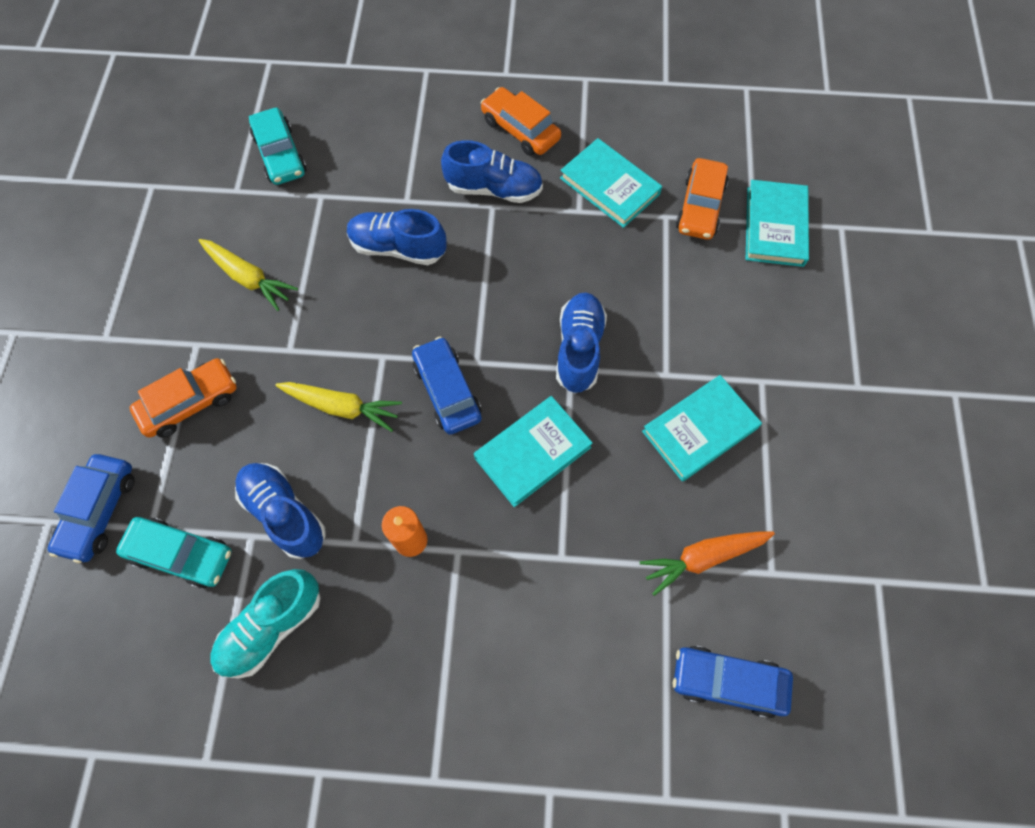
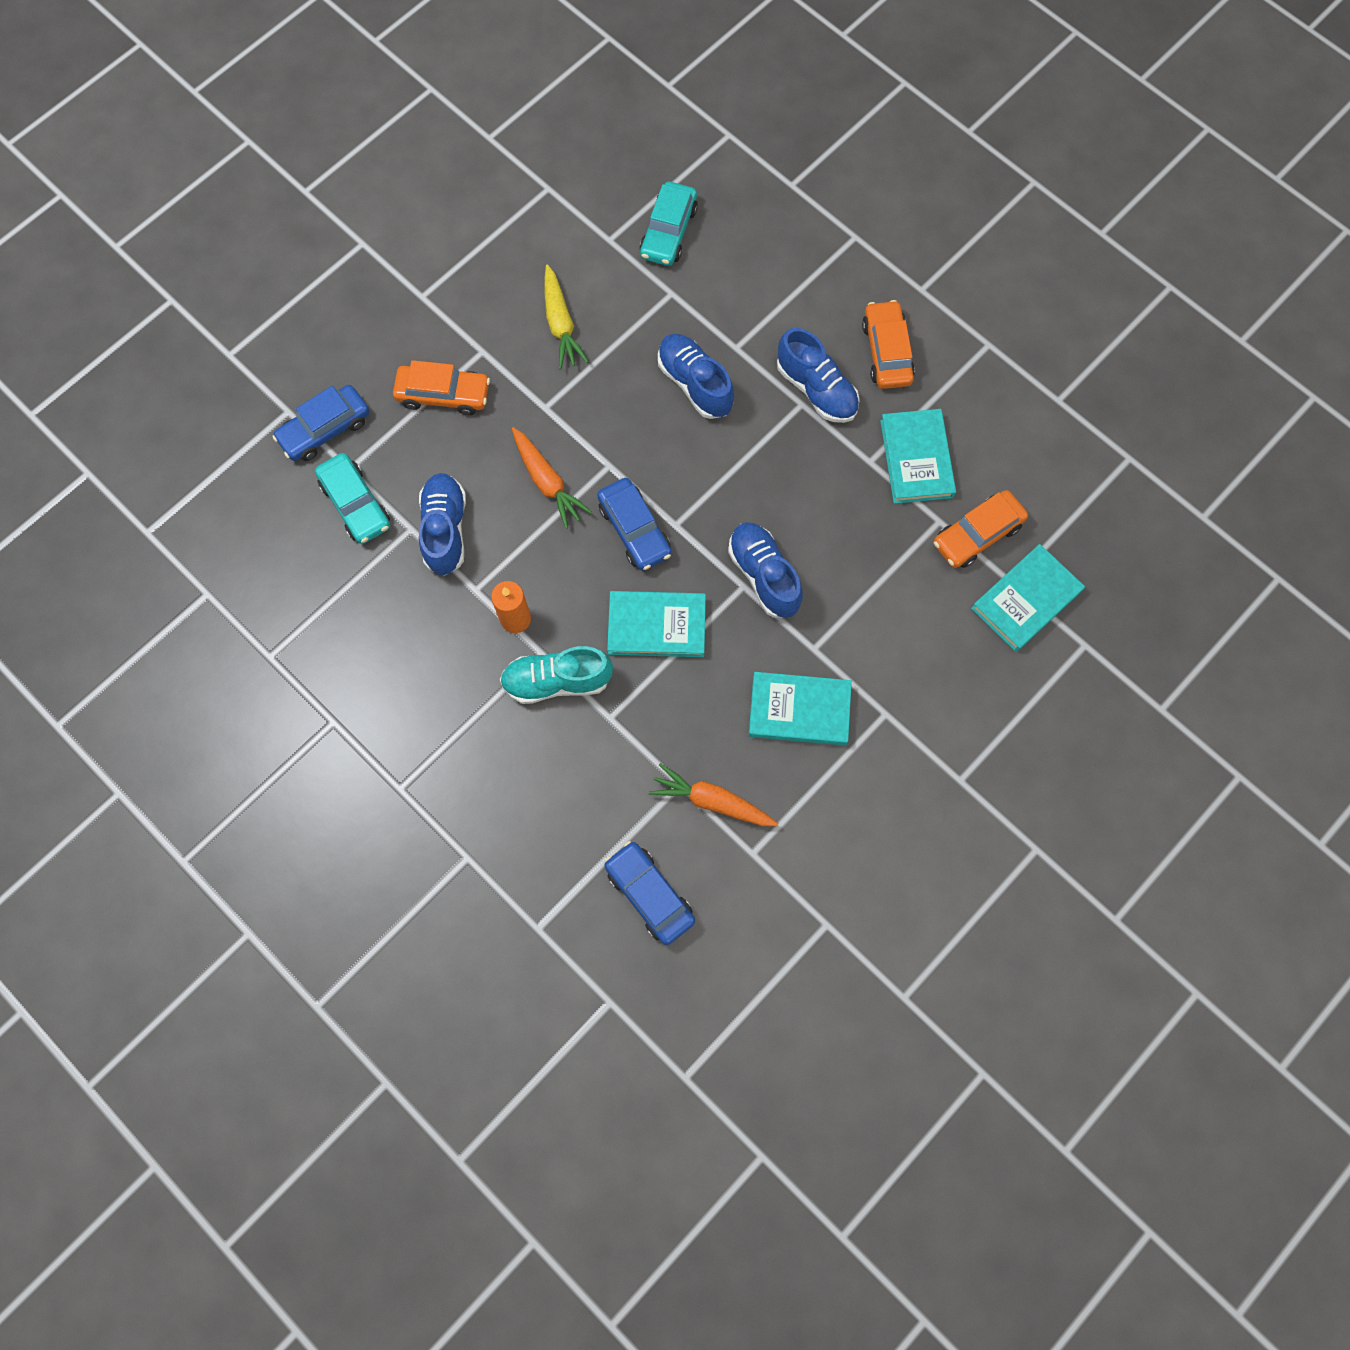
camera: 40 degrees right, 5 degrees up
turquoise shoe [211,569,320,679] -> turquoise shoe moved to [500,646,613,704]
yellow carrot [275,382,402,432] -> orange carrot [512,427,592,529]
blue car [412,337,482,435] -> blue car turned 135 degrees clockwise [597,478,672,571]
blue shoe [556,293,607,393] -> blue shoe turned 75 degrees counterclockwise [728,522,803,618]

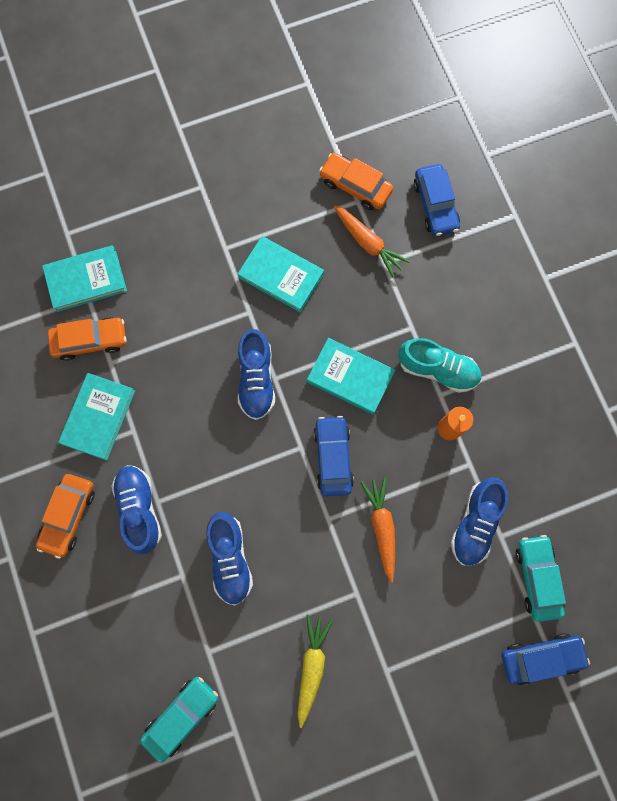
camera: 155 degrees left, 5 degrees up
orange car [393,360,490,415] -> orange car moved to [319,153,393,210]

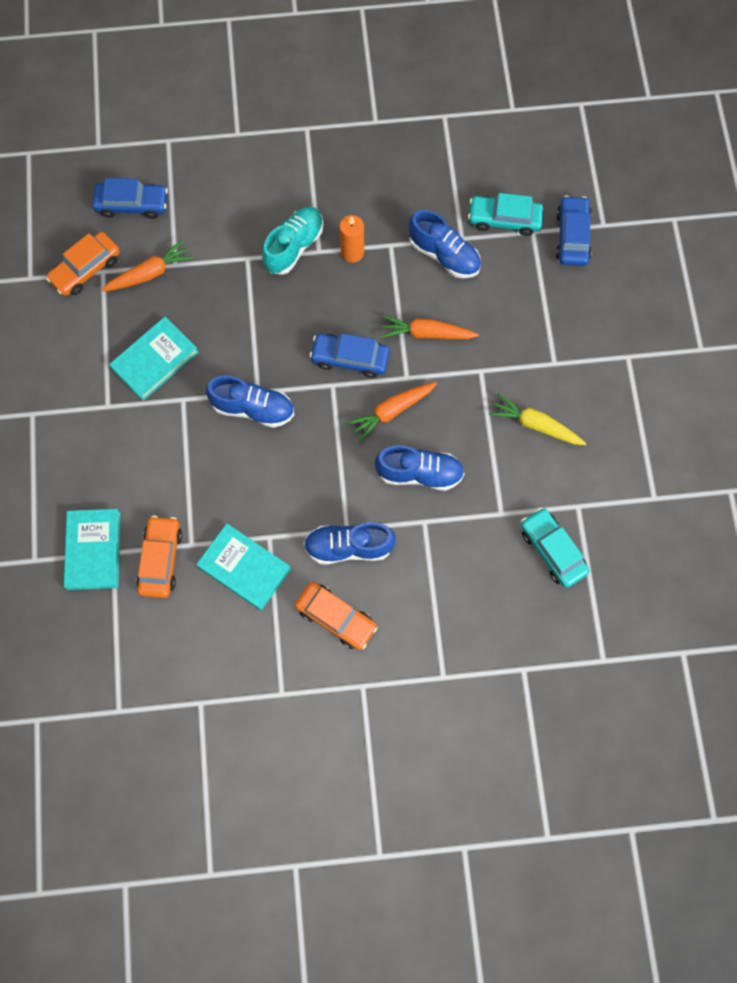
camera: 75 degrees left, 5 degrees down
turquoise book [307,338,395,415] -> none
none -> orange carrot [346,382,437,443]

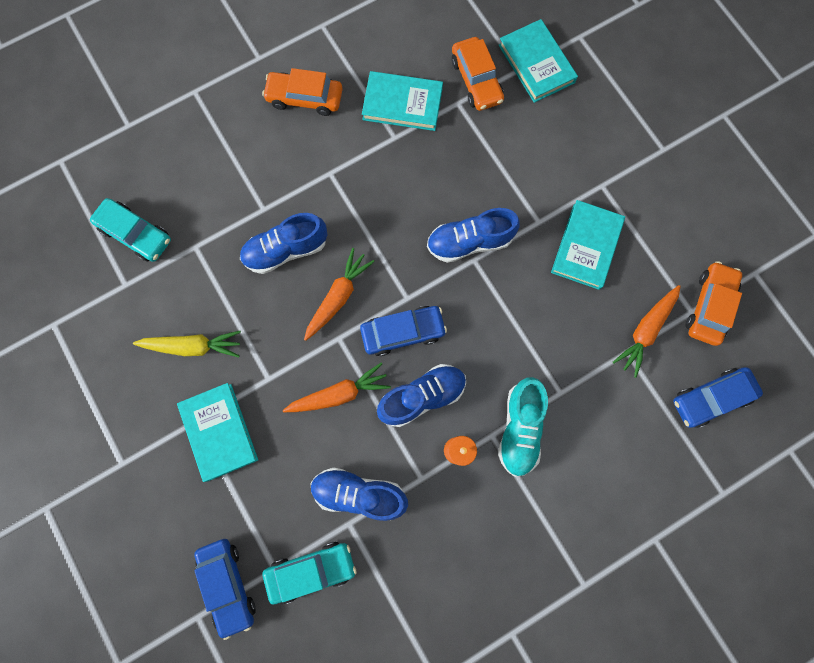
camera: 155 degrees right, 5 degrees up
blue shoe [304,522,396,564] -> blue shoe moved to [377,364,466,427]
none -> turquoise book [177,383,258,482]

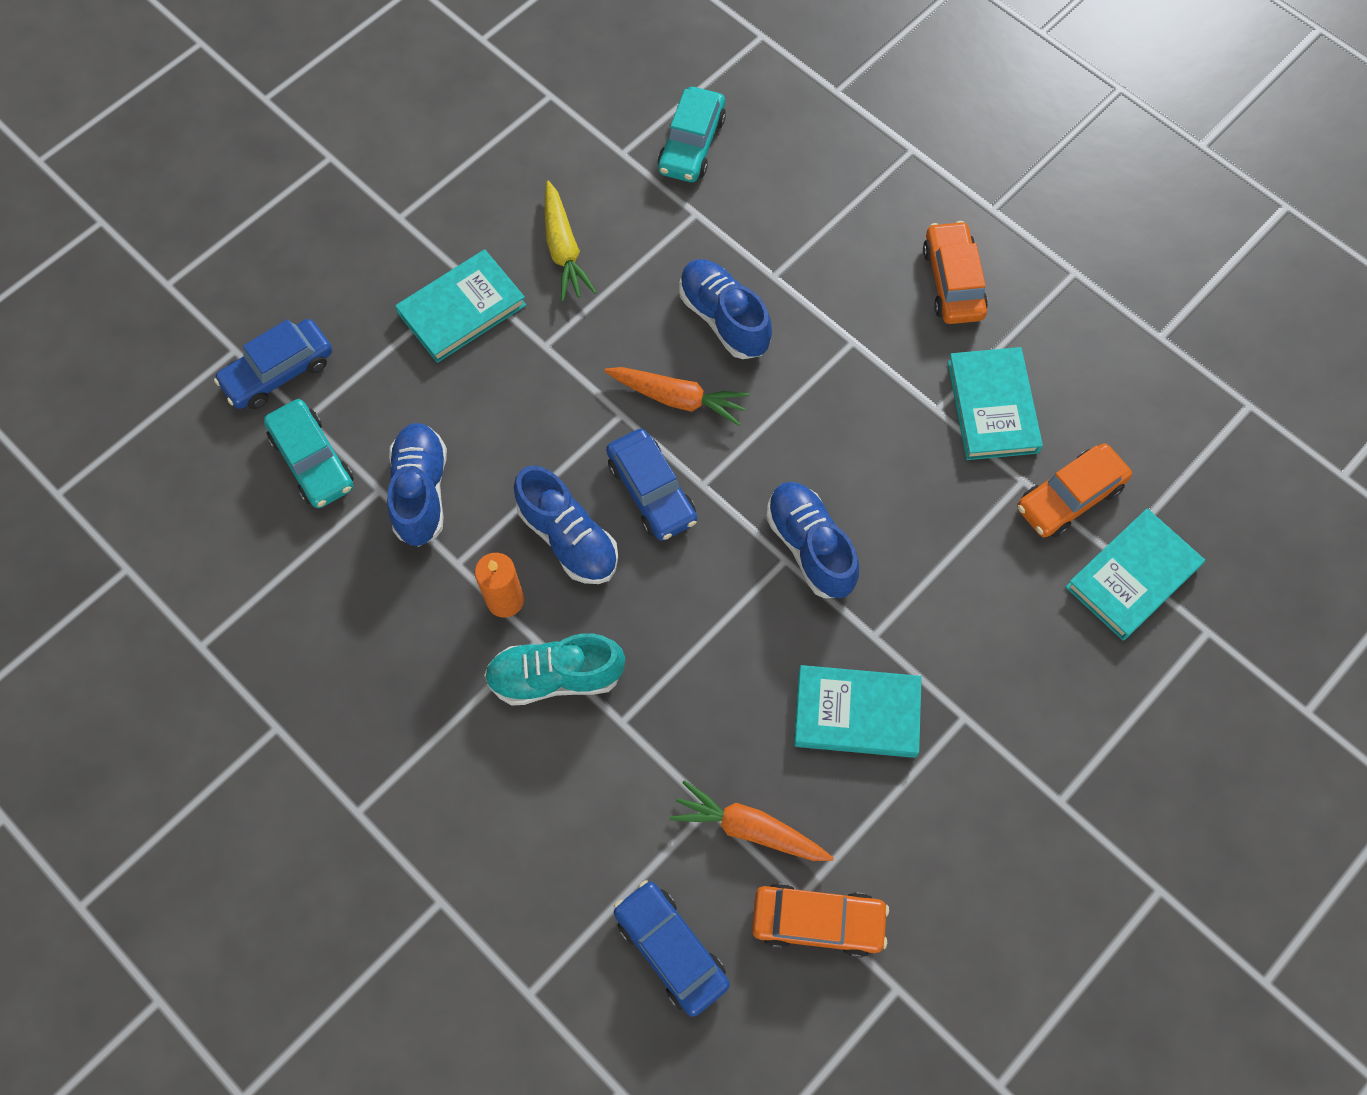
camera: 75 degrees right, 10 degrees down
orange carrot [283,362,391,412] -> none

